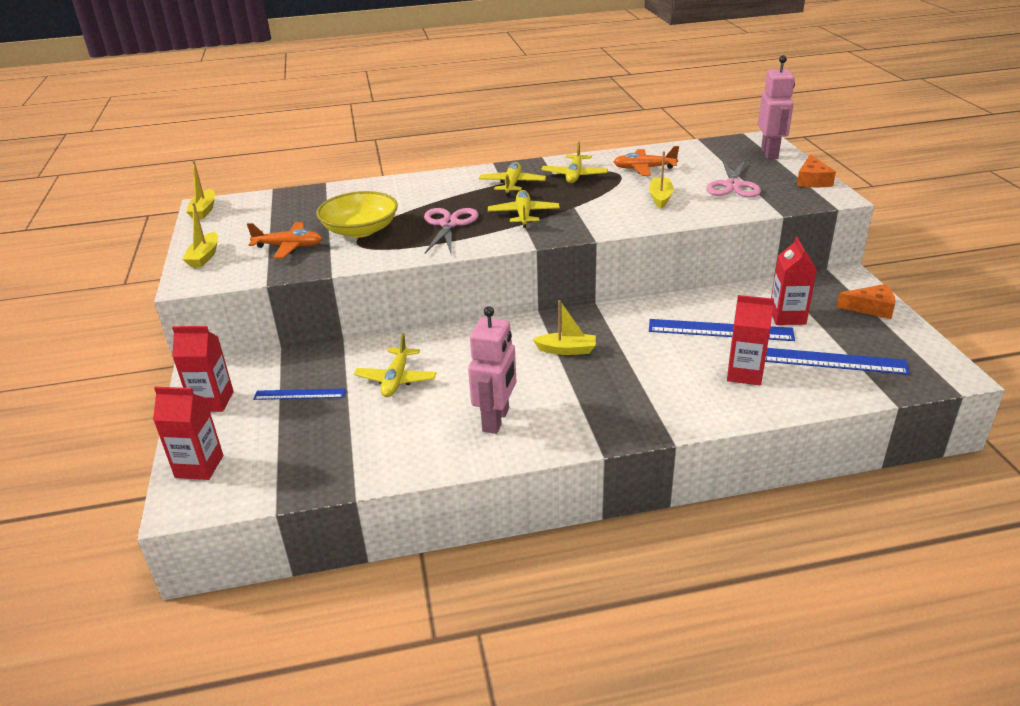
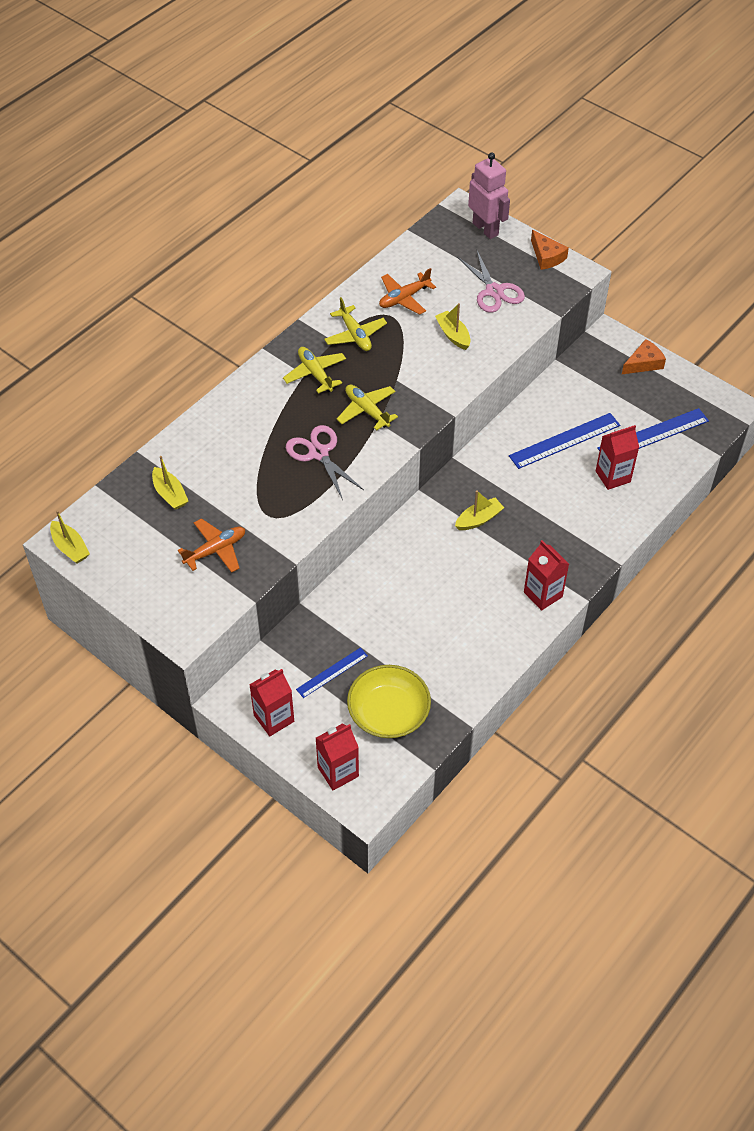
camera: 40 degrees left, 20 degrees up
yellow boat [182,203,218,267] -> yellow boat moved to [152,456,188,510]
yellow bowl [316,191,398,238] -> yellow bowl moved to [347,665,431,738]
yellow plane [354,333,437,397] -> none
pink robot [468,306,516,434] -> none
red carton [771,237,817,325] -> red carton moved to [524,540,569,611]

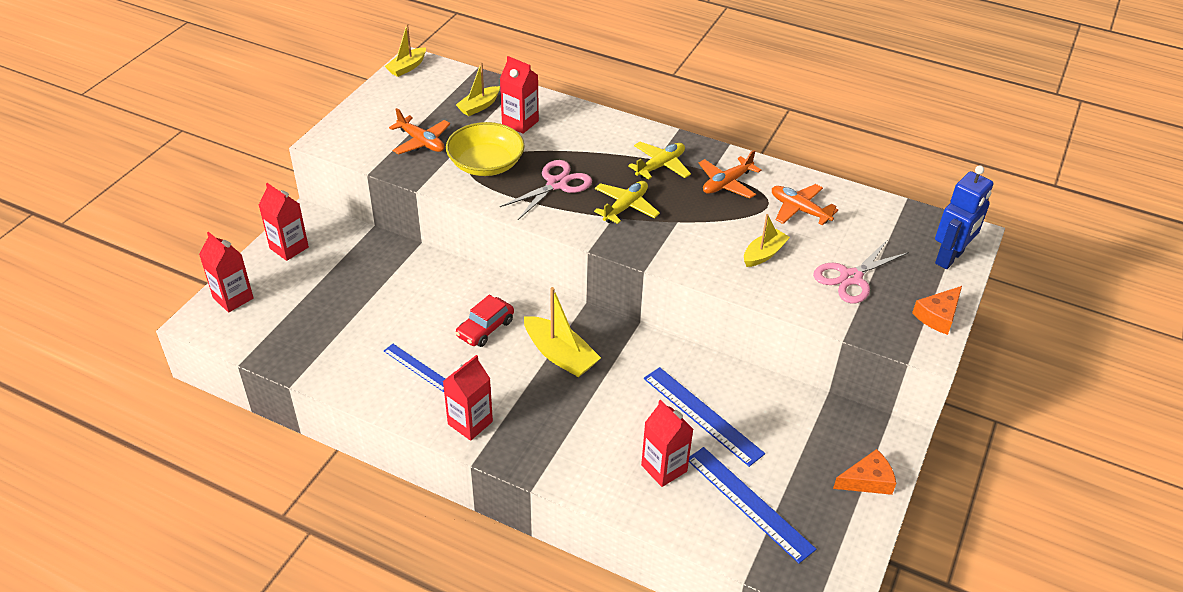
camera: 75 degrees right, 10 degrees down
blue ruler [296,647,368,698] -> blue ruler moved to [384,344,445,392]
yellow plane [324,297,387,351] -> orange plane [699,150,761,199]
yellow bowl [347,665,431,738] -> yellow bowl moved to [446,122,525,176]
yellow boat [455,490,504,530] -> yellow boat [524,287,601,377], size x1.54
pink robot [468,152,510,239] -> blue robot [935,165,993,269]
orange cheese [622,339,666,374] -> orange cheese turned 60 degrees counterclockwise [833,449,896,495]
none -> red car [455,295,514,347]
none -> red carton [500,56,539,134]

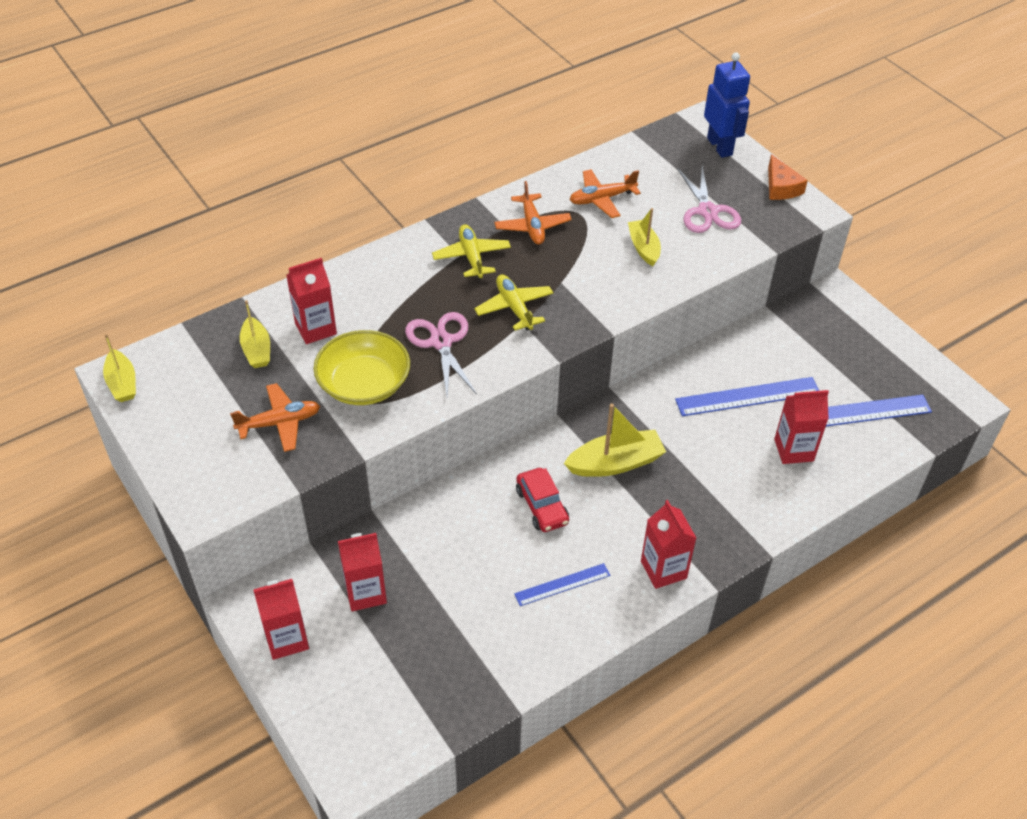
camera: 60 degrees left, 5 degrees up
red carton [199,232,254,312] -> red carton moved to [338,533,387,611]
orange cheese [833,449,896,495] -> none

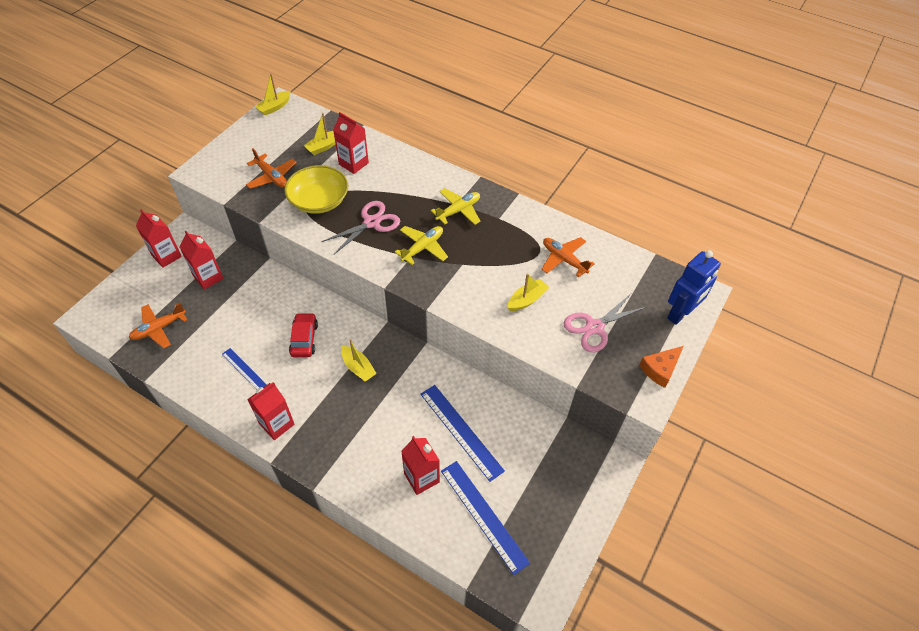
camera: 65 degrees right, 5 degrees up
orange plane [494,181,572,245] -> orange plane moved to [129,303,187,348]
red car [516,468,569,532] -> red car turned 135 degrees clockwise [289,313,318,357]
yellow boat [564,404,666,477] -> yellow boat [341,339,377,382], size x0.65

